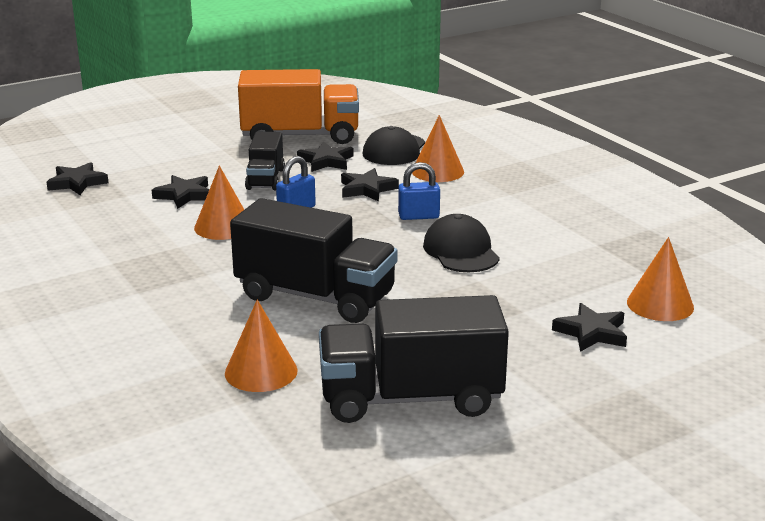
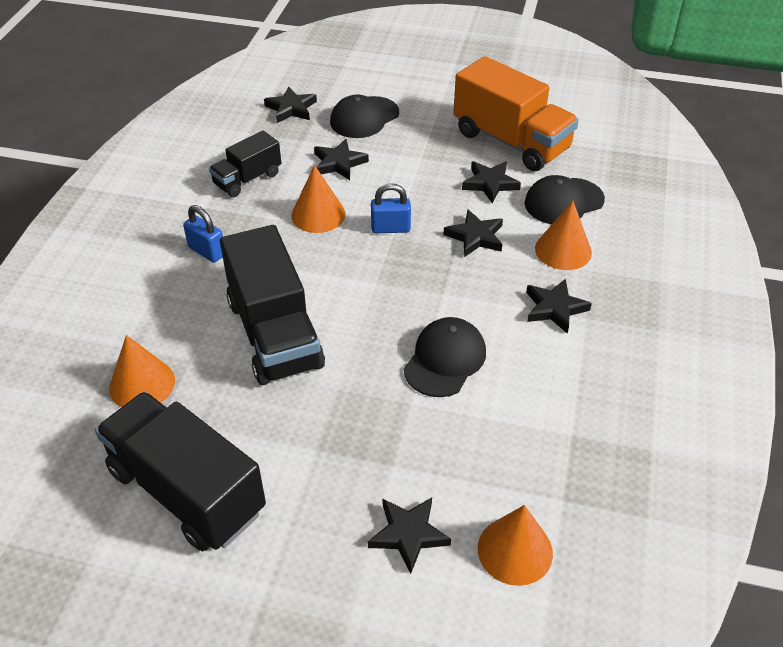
camera: 45 degrees right, 20 degrees up
black truck [245,132,285,190] -> black truck moved to [209,131,281,197]
blue padlock [398,162,440,220] -> blue padlock moved to [183,205,223,263]
none -> black cap [330,95,399,138]
none -> black star [526,279,592,334]

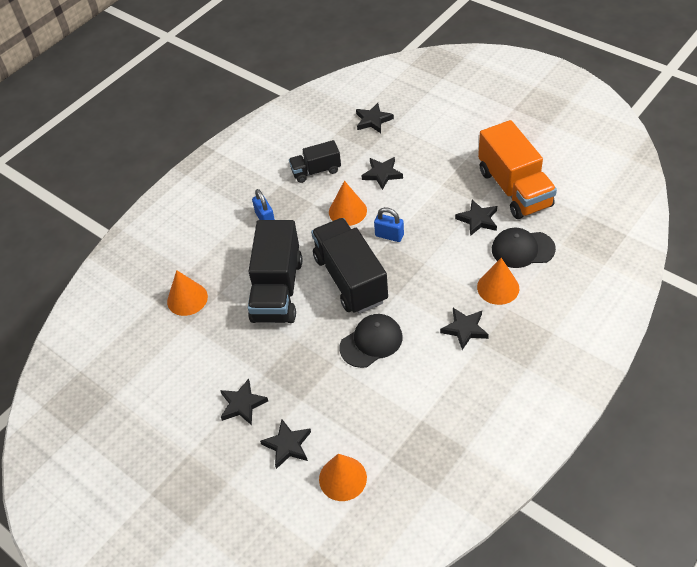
camera: 30 degrees right, 5 degrees up
black truck [95,392,266,552] -> black truck moved to [311,218,388,314]
black cap [330,95,399,138] -> none
black star [444,210,503,257] -> black star moved to [220,379,268,425]

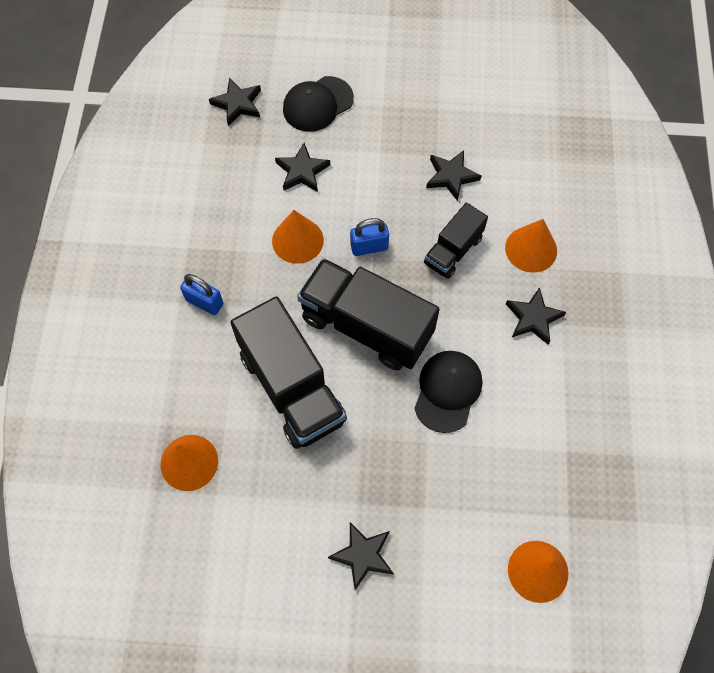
camera: 40 degrees left, 15 degrees up
black star [260,419,311,469] -> none
black truck [289,140,341,183] -> black truck moved to [424,202,488,279]
orange truck [478,120,557,219] -> none
black cap [492,228,556,268] -> black cap moved to [283,76,354,132]

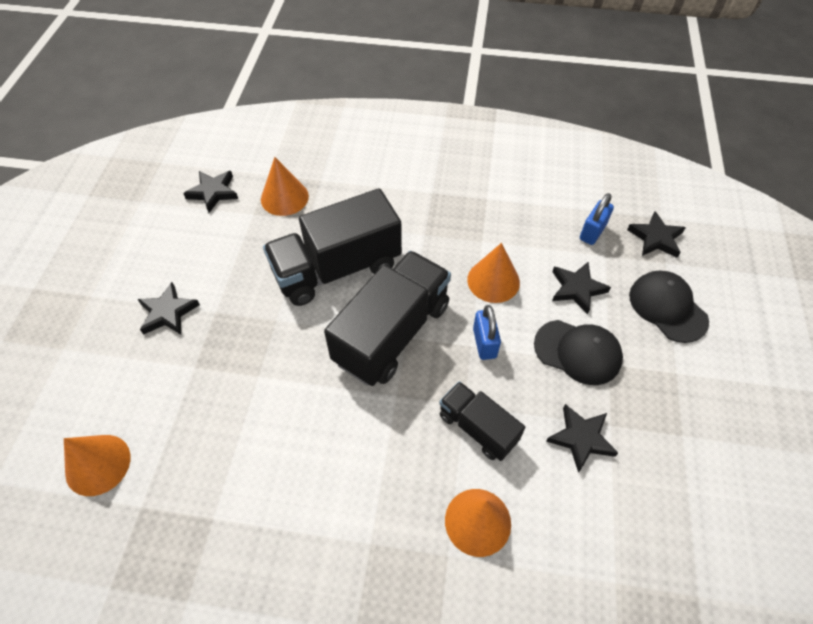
camera: 95 degrees right, 10 degrees down
blue padlock [180,274,223,315] -> blue padlock moved to [580,193,614,245]
black cap [414,351,482,433] -> black cap moved to [534,320,623,385]
black star [506,287,566,345] -> black star moved to [183,171,238,213]

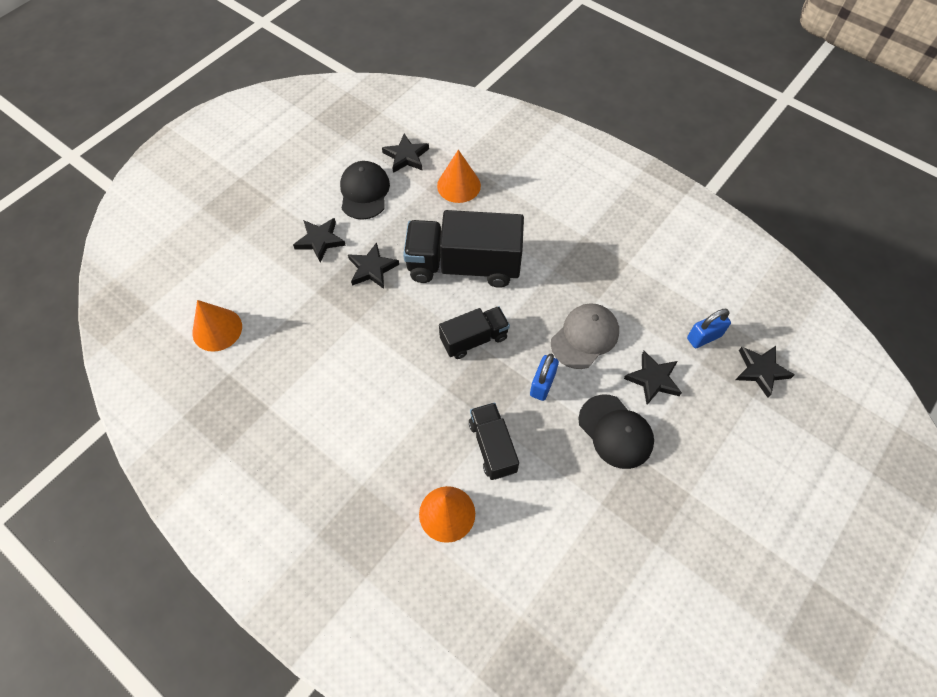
camera: 30 degrees right, 5 degrees up
black truck [324,251,451,386] -> black truck [439,306,510,359], size x0.55
orange cone [467,243,520,303] -> grey cap [551,303,619,369]
black star [546,404,618,473] -> black star moved to [348,242,399,289]
black cap [629,271,709,343] -> black cap moved to [340,161,390,220]

